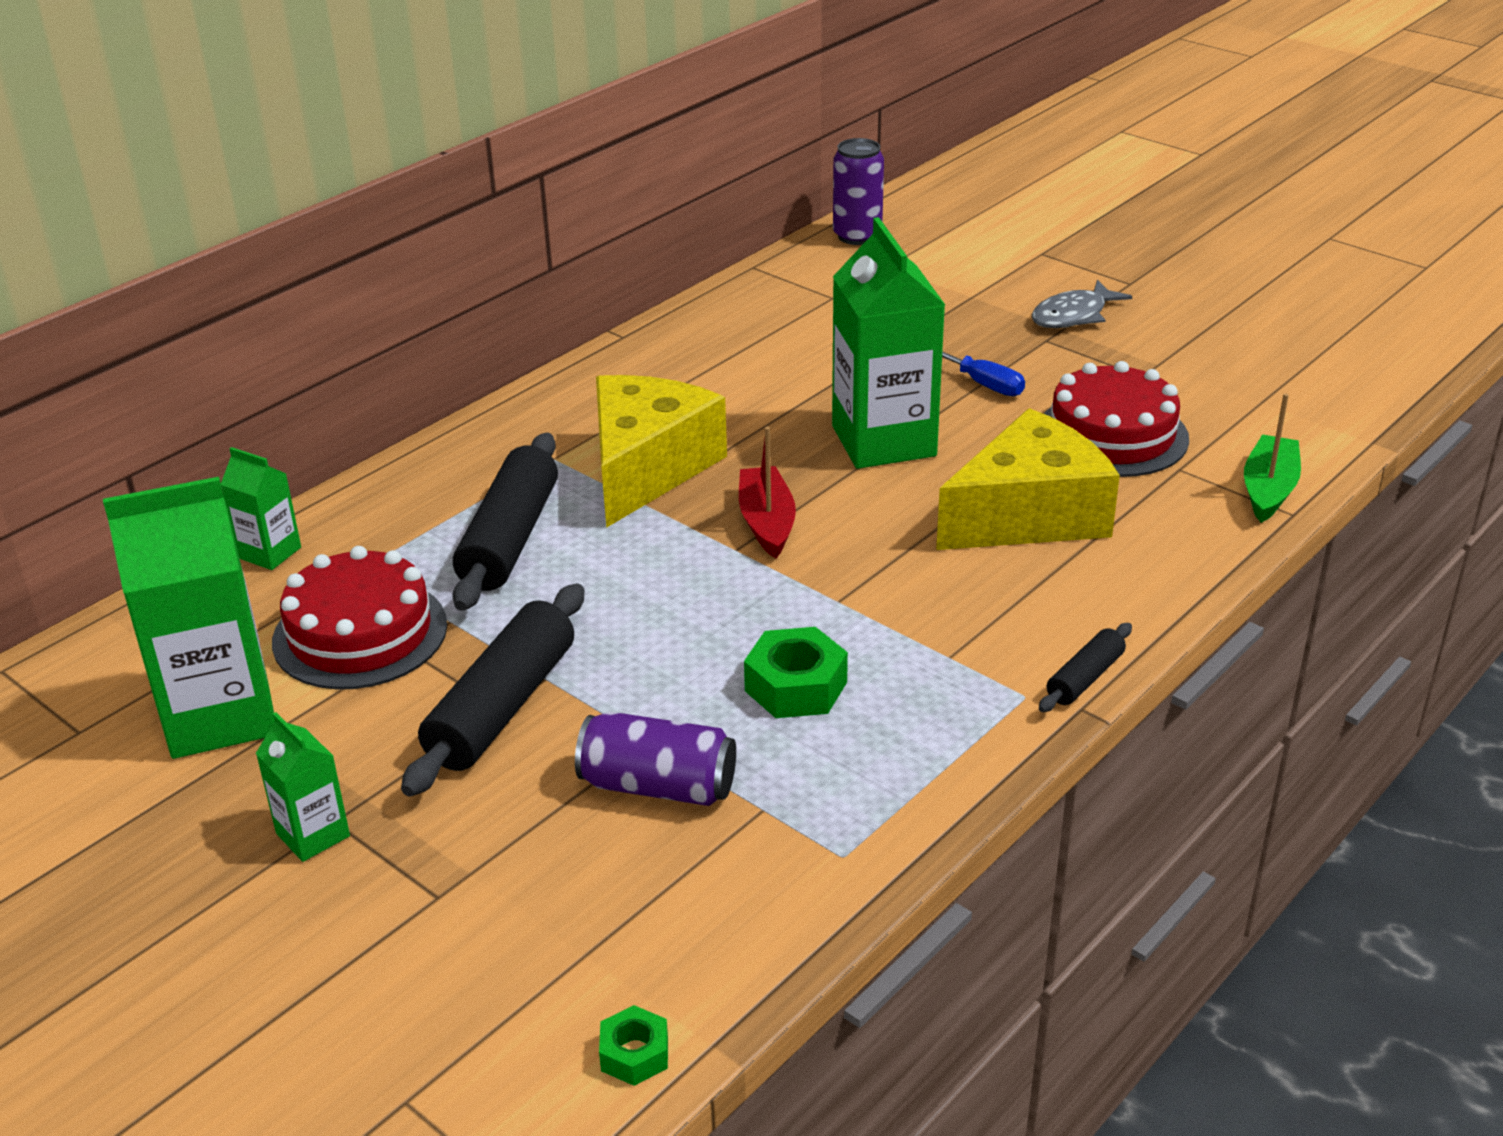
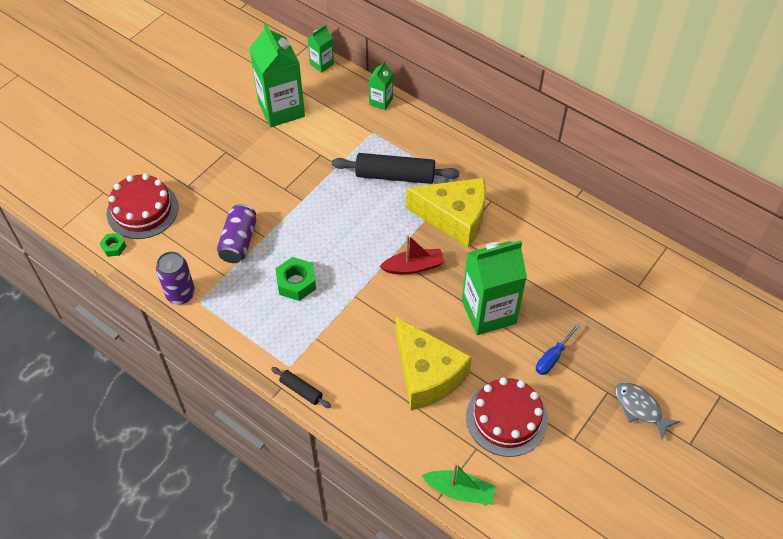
camera: 85 degrees right, 20 degrees up
green carton [256,712,350,862] -> green carton moved to [307,24,334,73]
red cake [272,546,447,689] -> red cake moved to [107,173,179,239]
black rolling pin [401,584,584,797] -> none
purple can [833,138,884,245] -> purple can moved to [156,251,195,304]

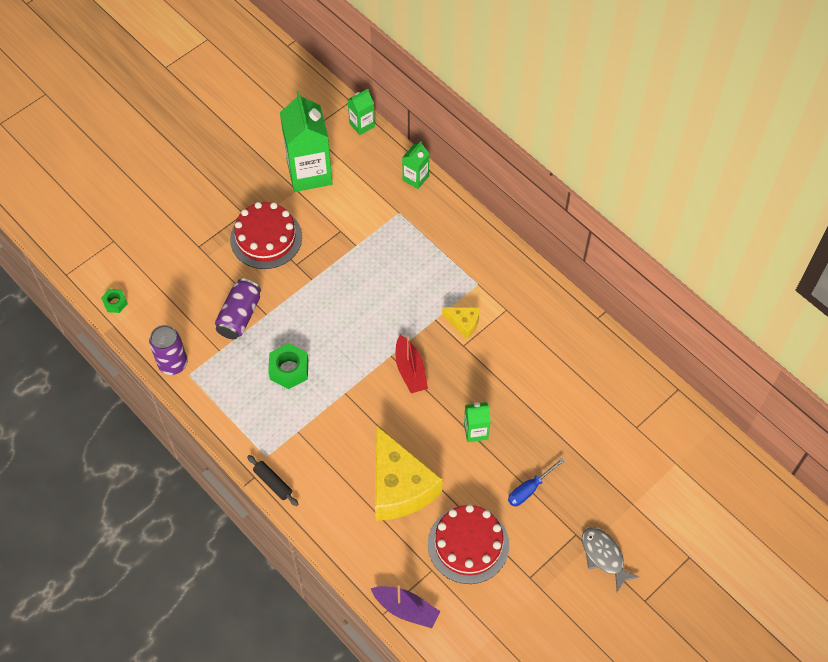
camera: 10 degrees right, 5 degrees up
red cake [107,173,179,239] -> red cake moved to [230,202,302,269]
black rolling pin [332,153,459,184] -> none
red boat [379,235,444,274] -> red boat turned 75 degrees clockwise [395,335,428,393]
yellow cheese [406,178,486,248] -> yellow cheese [442,307,480,339], size x0.45
green boat [421,463,496,505] -> purple boat [371,585,440,628]
green carton [462,240,527,335] -> green carton [464,402,491,442], size x0.49

